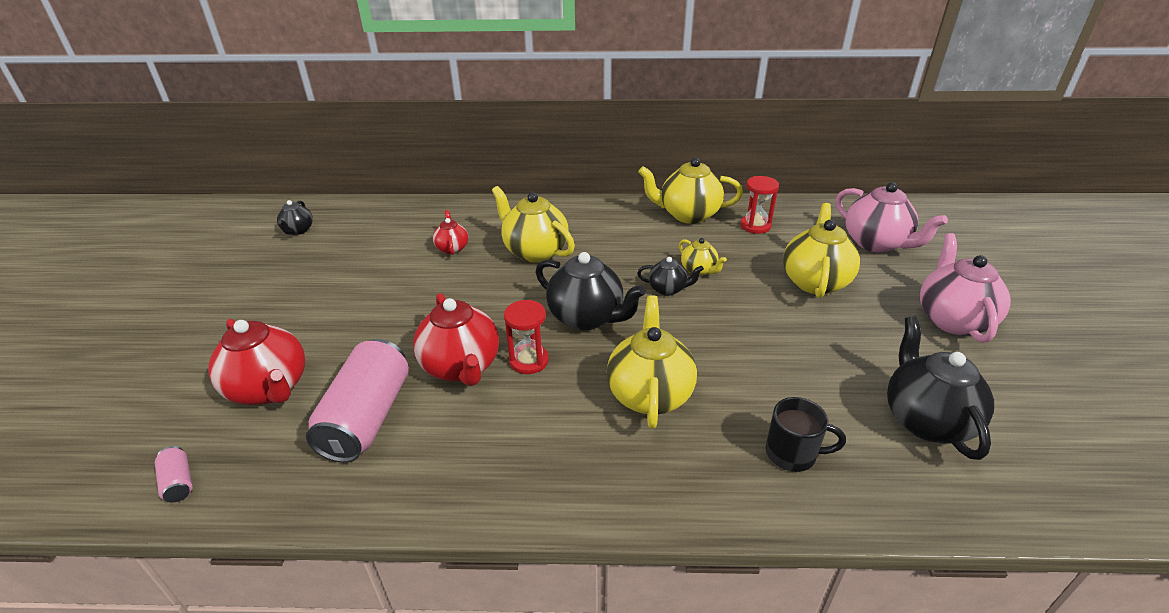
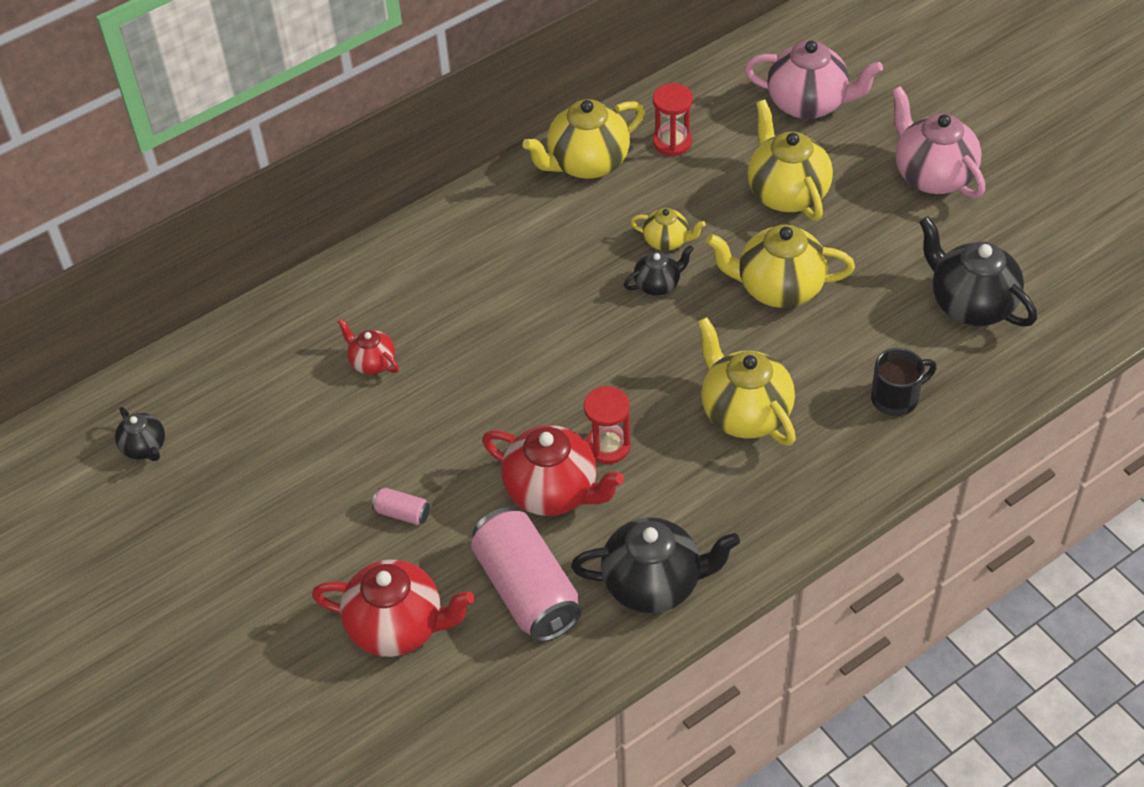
camera: 35 degrees left, 15 degrees up
pink can [155,446,193,502] -> pink can moved to [372,488,430,525]
yellow teapot [492,186,575,263] -> yellow teapot moved to [706,224,855,308]
black teapot [536,252,646,330] -> black teapot moved to [571,517,740,613]

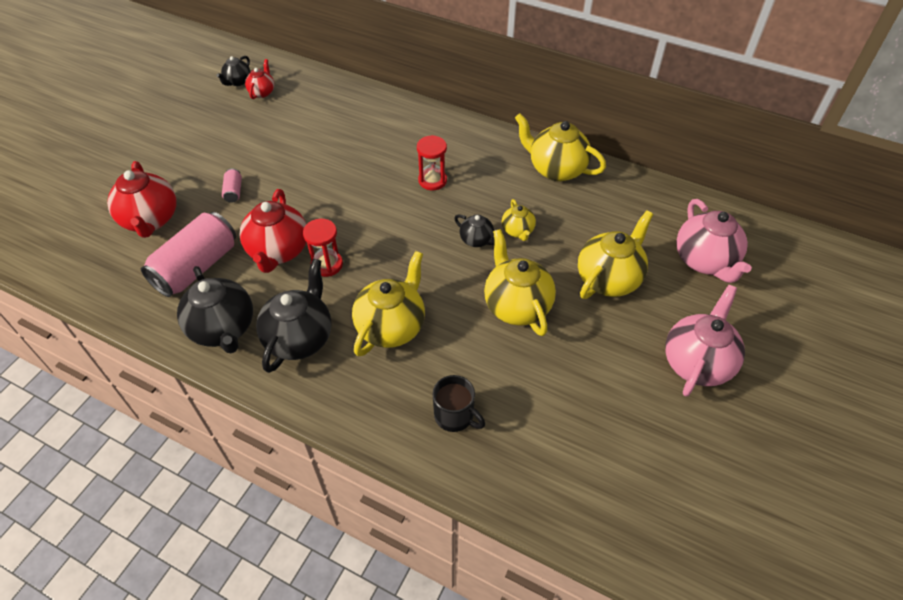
camera: 60 degrees right, 0 degrees up
red teapot [338,319,399,375] -> red teapot moved to [245,59,274,99]
red hourglass [653,83,693,156] -> red hourglass moved to [417,135,447,191]
black teapot [919,216,1037,327] -> black teapot moved to [256,259,332,373]

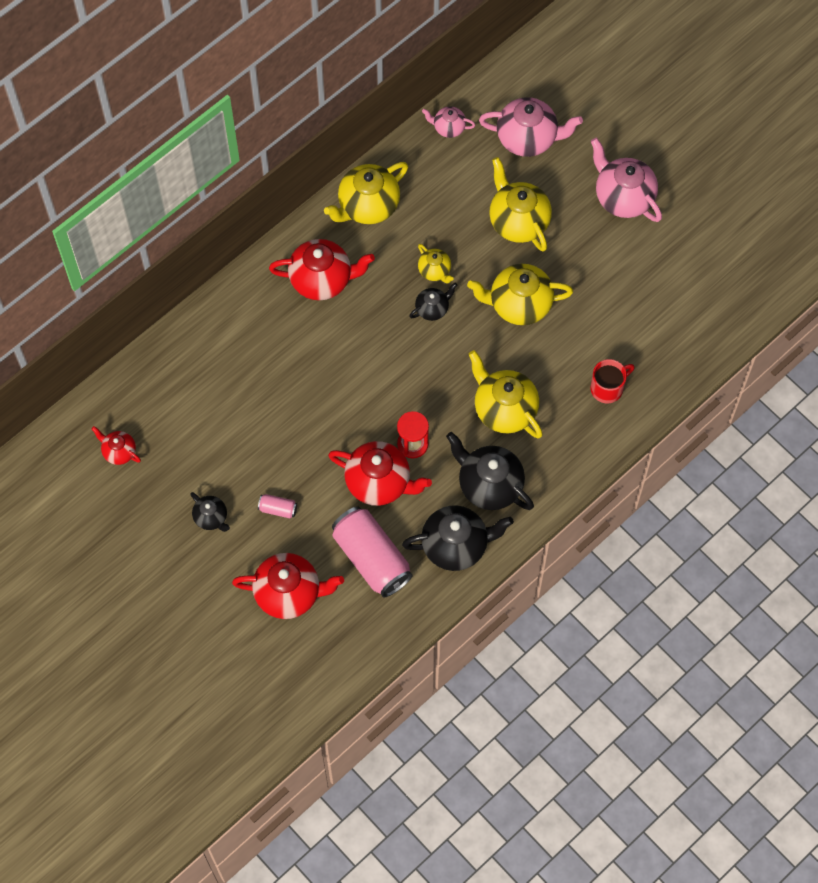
camera: 70 degrees left, 15 degrees up
black teapot [216,56,250,86] -> black teapot moved to [190,492,230,532]
red hourglass [417,135,447,191] -> none
black mug [433,375,485,432] -> red mug [591,359,635,403]
yellow teapot [502,199,536,241] -> yellow teapot turned 45 degrees clockwise [418,244,454,283]
none -> red teapot [269,239,375,300]
none -> pink teapot [422,106,475,138]

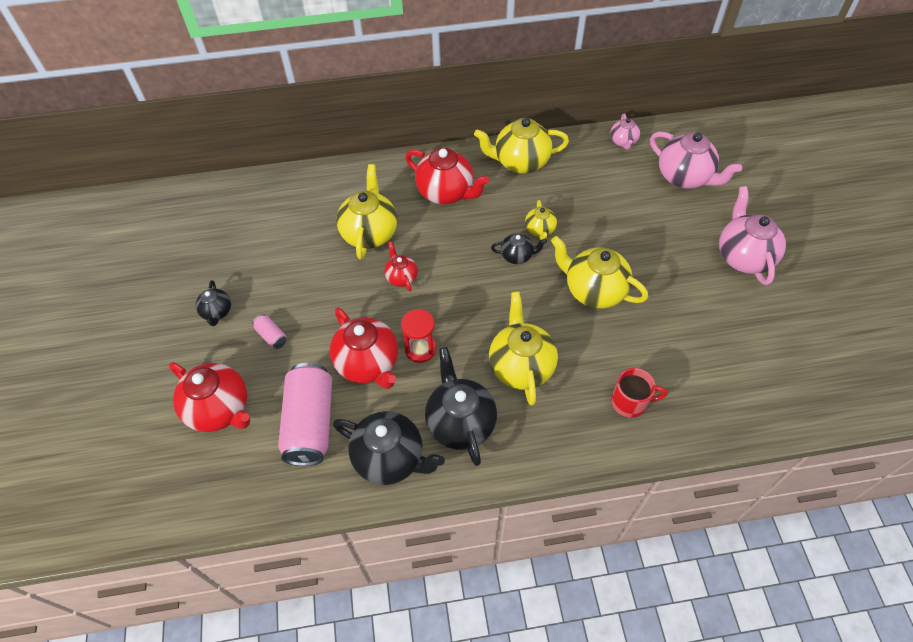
camera: 35 degrees right, 10 degrees down
red teapot [91,426,141,465] -> red teapot moved to [384,241,418,291]
pink teapot [422,106,475,138] -> pink teapot turned 135 degrees counterclockwise [610,113,640,150]
yellow teapot [489,157,552,252] -> yellow teapot moved to [336,164,397,259]

